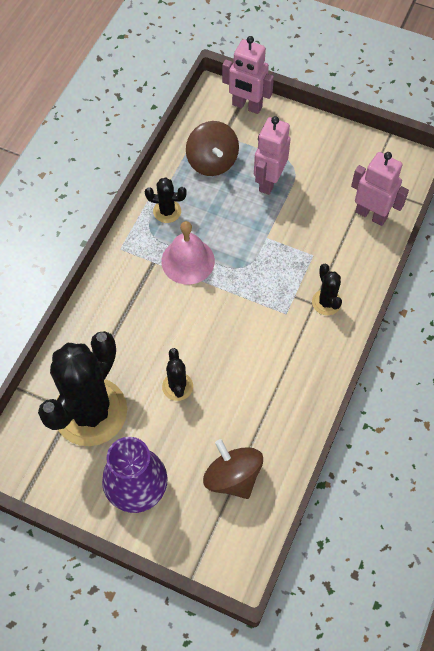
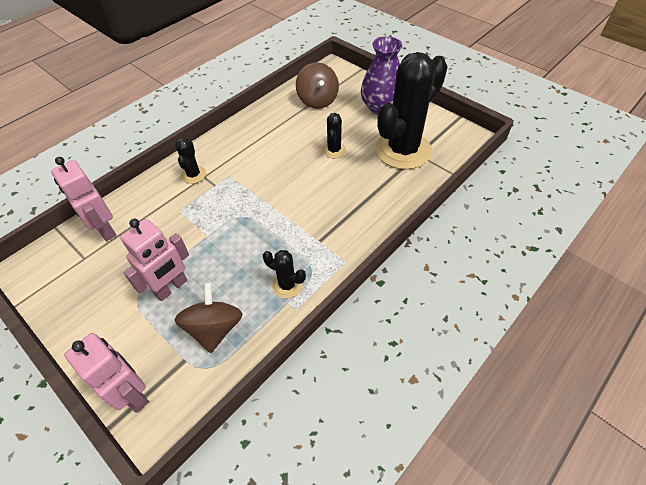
camera: 160 degrees left, 10 degrees down
pink bell [161,221,215,285] -> none

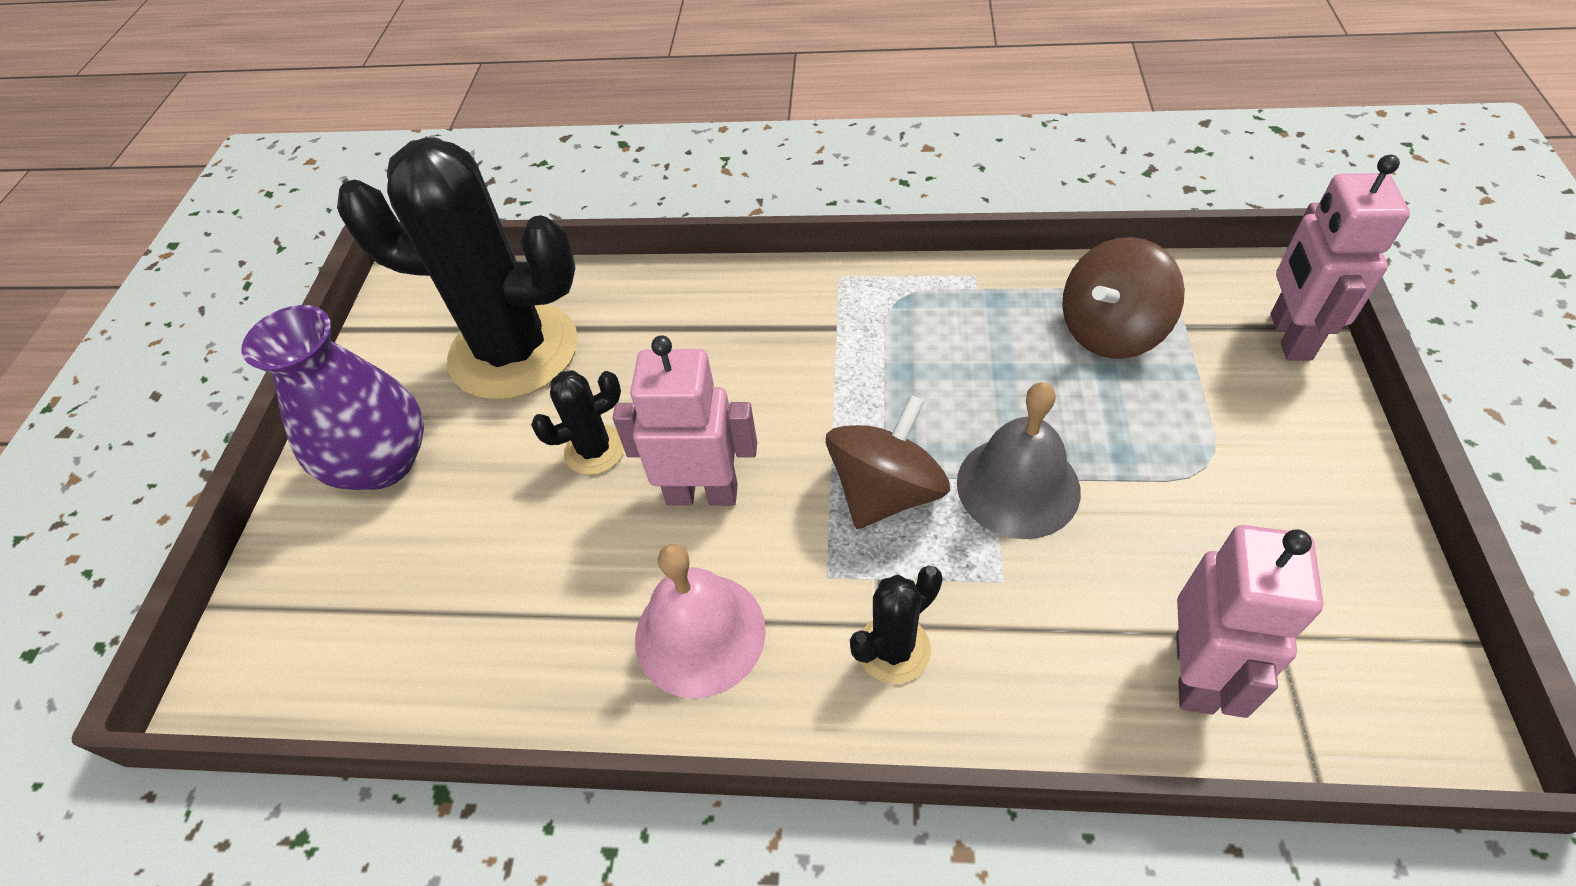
camera: 125 degrees left, 0 degrees up
pink robot [120,219,189,301] -> pink robot moved to [613,335,757,506]
black cactus [263,250,306,298] -> none
brown spinning top [296,62,339,109] -> brown spinning top moved to [826,395,950,529]
none -> pink bell [635,544,766,698]
none -> grey bell [957,382,1081,539]

